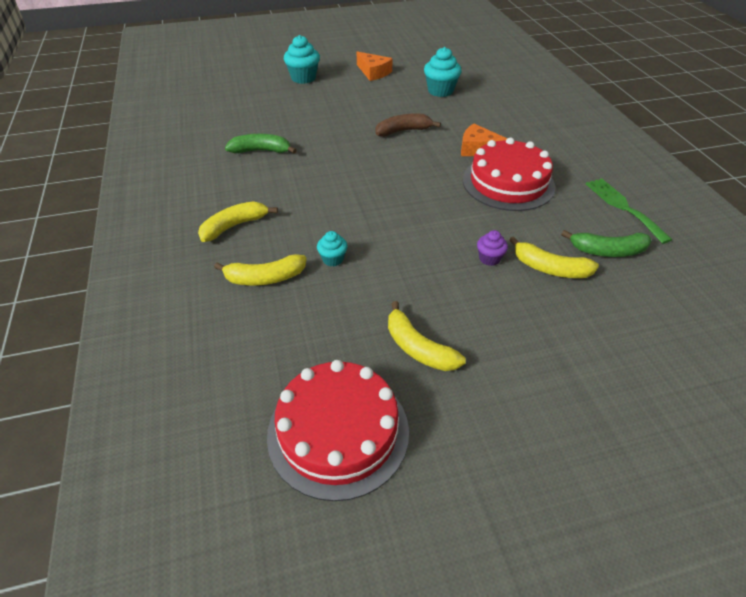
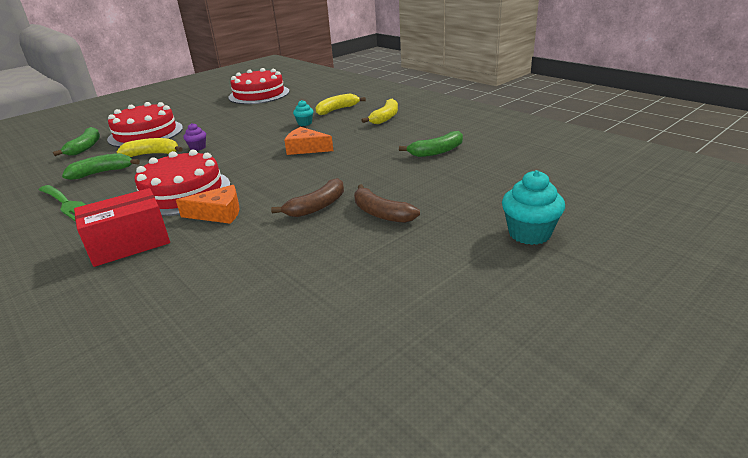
camera: 155 degrees right, 15 degrees down
orange cheese [357,52,393,81] -> orange cheese moved to [284,127,333,155]
yellow banana [388,301,466,371] -> none
turquoise cupcake [424,47,462,97] -> none
none -> green banana [53,127,100,156]
none -> red box [74,188,170,267]
none -> red cake [107,102,183,147]
none -> brown banana [354,184,420,223]

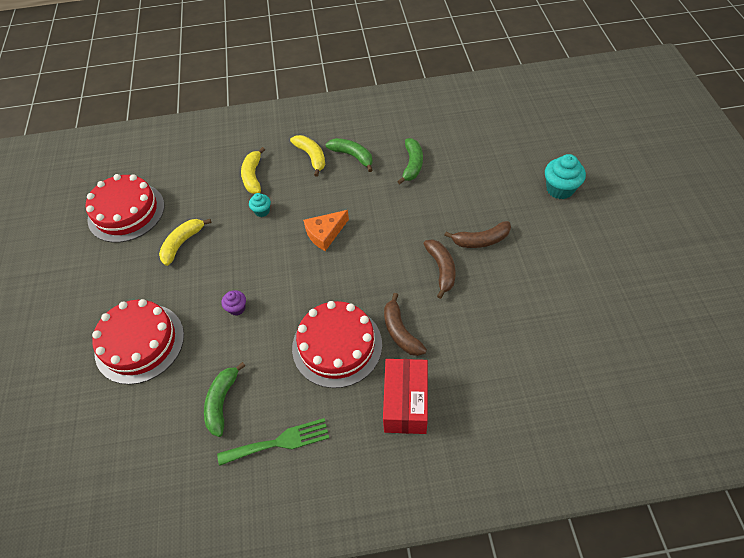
camera: 55 degrees left, 25 degrees up
green banana [53,127,100,156] -> green banana moved to [326,138,373,172]
yellow banana [117,138,183,157] -> yellow banana moved to [159,219,211,266]
orange cheese [176,185,239,224] -> brown banana [384,293,427,356]

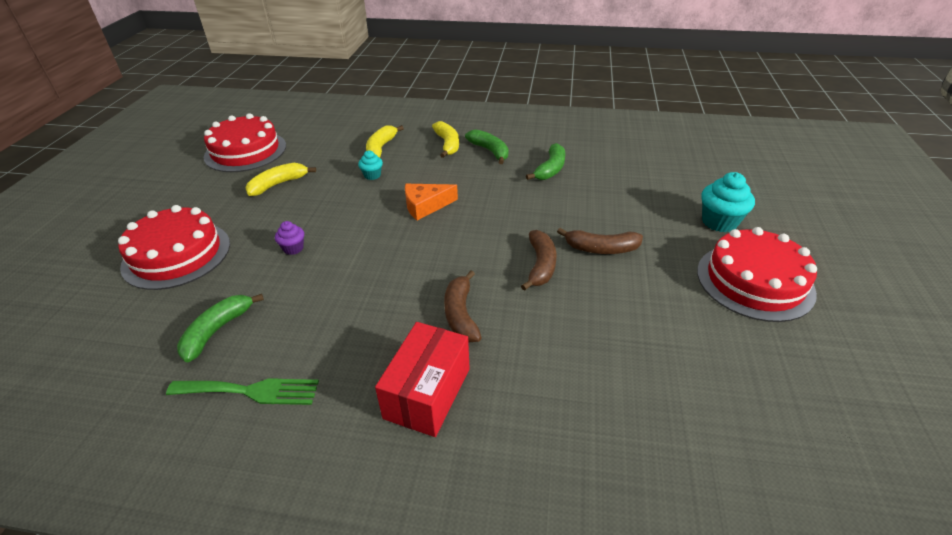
camera: 15 degrees right, 15 degrees down
red cake [292,301,382,388] -> red cake moved to [697,227,817,322]

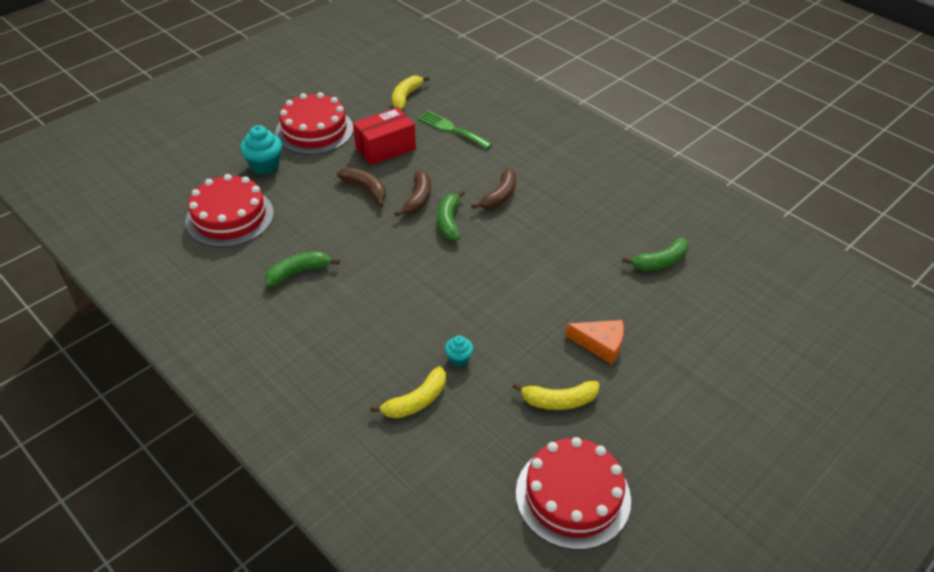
camera: 145 degrees left, 5 degrees up
red cake [118,205,230,290] -> red cake moved to [185,174,274,247]
green fork [166,378,319,405] -> green fork moved to [417,111,492,149]
purple cupcake [275,221,304,255] -> none
red box [375,322,470,437] -> red box moved to [353,107,416,165]
orange cheese [405,184,458,220] -> orange cheese moved to [565,320,624,365]
yellow banana [432,121,459,158] -> yellow banana moved to [392,76,429,110]
green banana [465,129,508,164] -> green banana moved to [437,190,465,241]
brown banana [521,230,557,291] -> brown banana turned 150 degrees clockwise [395,170,431,217]

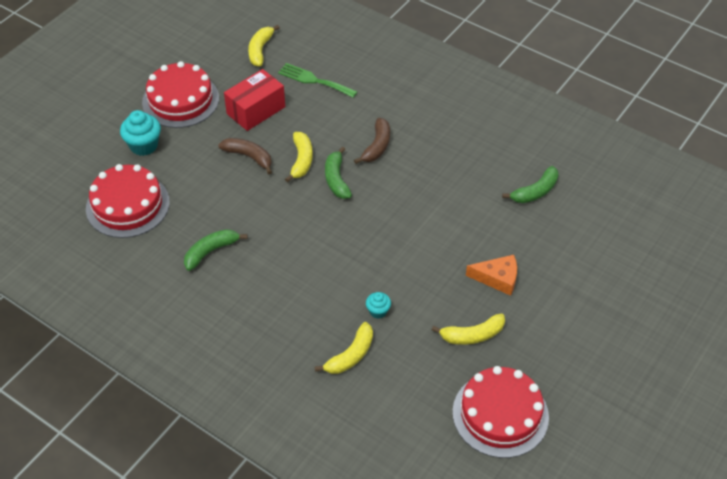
camera: 10 degrees left, 5 degrees up
brown banana [395,170,431,217] -> yellow banana [285,132,313,182]

